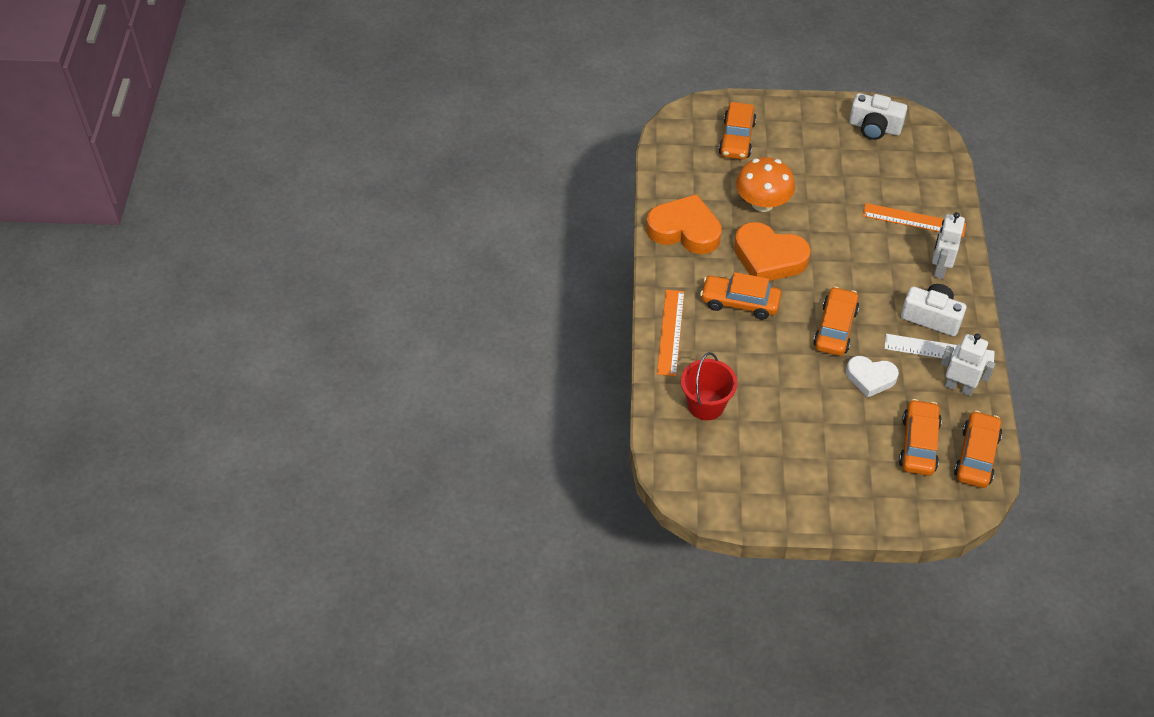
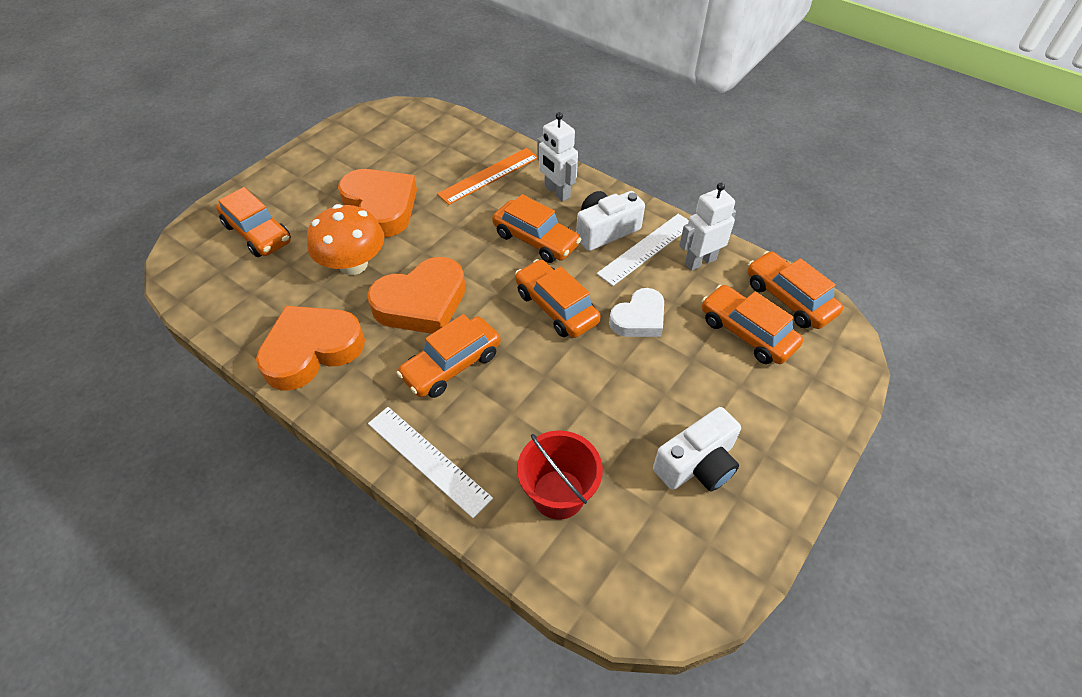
camera: 55 degrees left, 0 degrees up
orange ruler [657,290,685,376] -> white ruler [368,407,493,518]
white camera [849,93,907,140] -> white camera moved to [653,407,741,492]
none -> orange heart [338,169,417,237]
none -> orange car [492,194,582,263]

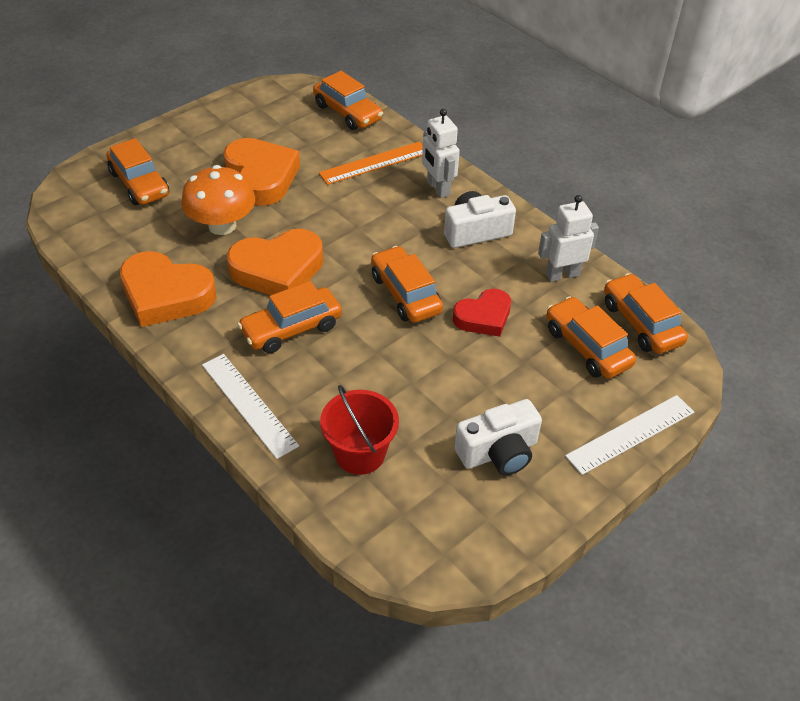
camera: 10 degrees right, 5 degrees down
orange heart [256,306,365,390] -> orange heart turned 135 degrees counterclockwise [120,251,217,327]
orange car [492,194,582,263] -> orange car moved to [313,71,383,130]
white ruler [597,214,689,286] -> white ruler moved to [565,395,694,475]
white heart [609,288,664,337] -> red heart [453,289,511,337]

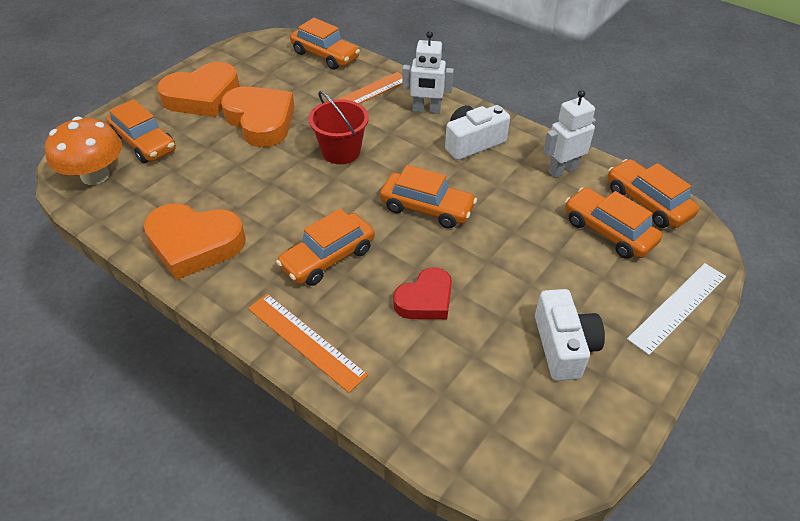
camera: 10 degrees left, 0 degrees up
orange mushroom [181,165,255,235] -> orange mushroom moved to [45,117,122,185]
white ruler [202,354,299,459] -> orange ruler [248,294,368,393]
orange heart [227,229,323,295] -> orange heart moved to [157,62,240,117]
red bucket [320,385,399,475] -> red bucket moved to [308,91,369,164]
orange car [371,246,443,323] -> orange car turned 150 degrees clockwise [380,165,477,229]
white robot [422,109,460,198] -> white robot turned 45 degrees counterclockwise [402,31,454,114]
red heart [453,289,511,337] -> red heart moved to [393,267,452,319]
white camera [454,399,542,475] -> white camera turned 60 degrees counterclockwise [535,289,605,381]

